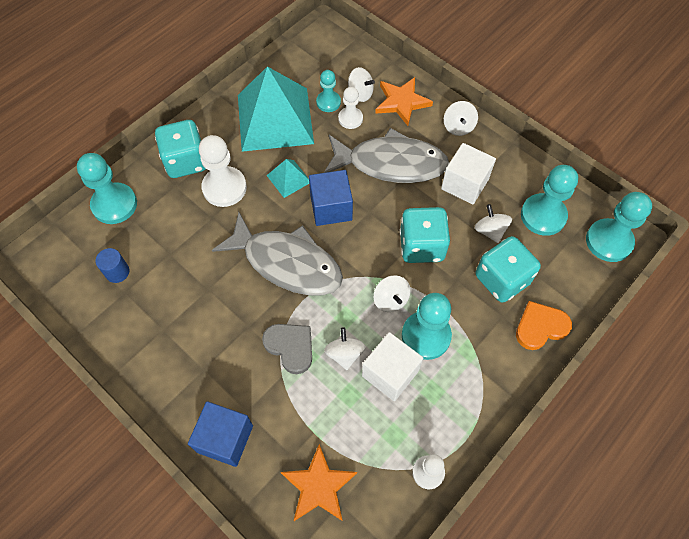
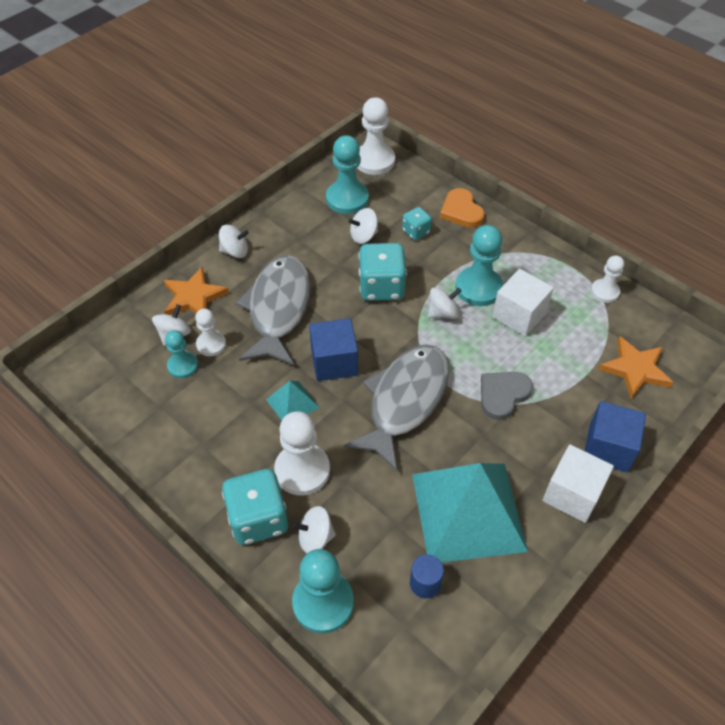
camera: 90 degrees left, 10 degrees down
turquoise pyramid [238,66,314,152] -> turquoise pyramid moved to [412,463,528,562]
white spinning top [324,327,365,370] -> white spinning top moved to [292,506,336,553]
white cube [441,143,496,205] -> white cube moved to [543,445,614,523]
turquoise dice [476,236,541,303] -> turquoise dice [402,207,432,240], size x0.54
turquoise pawn [586,192,652,262] -> white pawn [357,97,395,175]

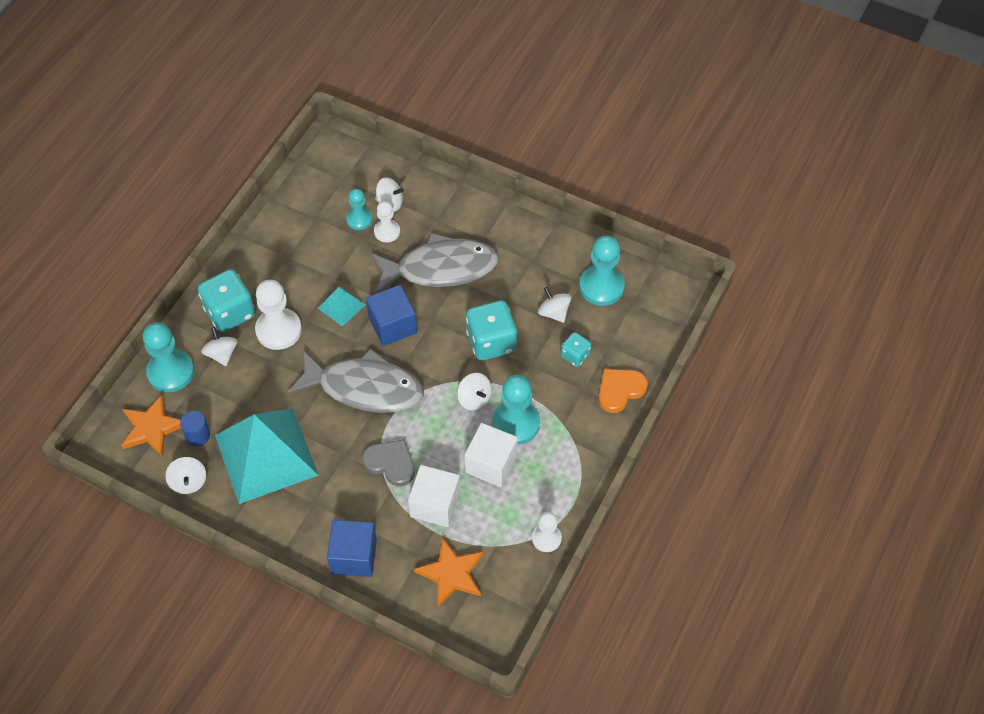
camera: 75 degrees right, 5 degrees up
orange star [164,267,229,315] -> orange star moved to [121,395,181,457]
white spinning top [219,225,249,258] -> white spinning top moved to [165,457,206,494]
white pawn [357,97,395,175] -> none
white cube [543,445,614,523] -> white cube moved to [408,465,460,527]

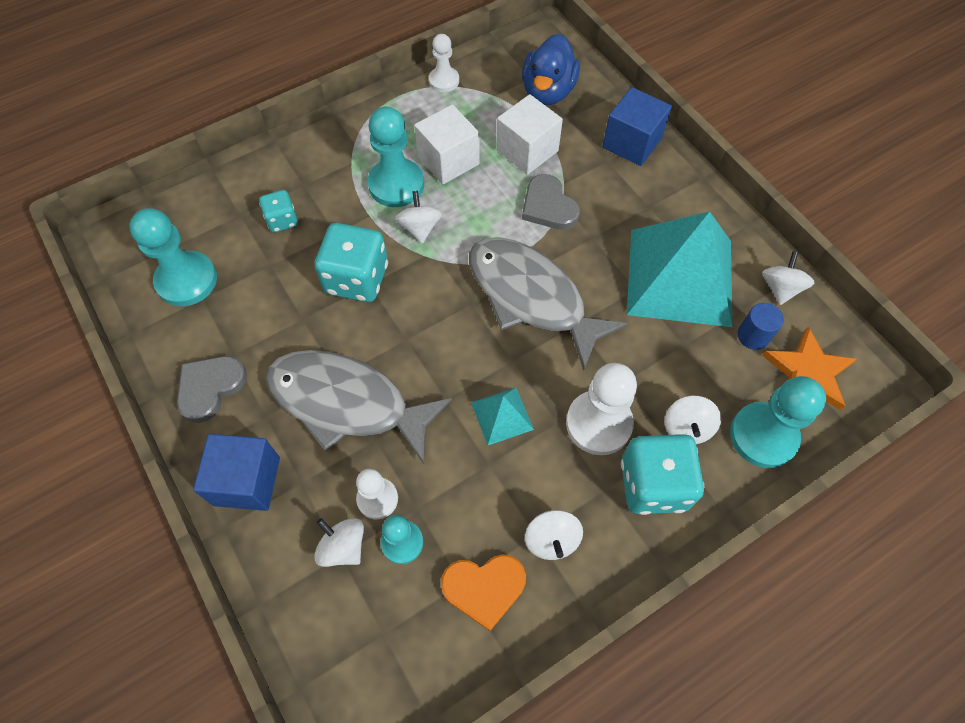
camera: 150 degrees left, 5 degrees up
blue cube [366,285,417,346] -> blue cube moved to [193,434,280,511]
orange star [414,537,483,606] -> blue duck [522,34,580,105]
white spinning top [538,287,571,323] -> white spinning top moved to [525,510,583,560]
orange heart [598,369,648,413] -> orange heart moved to [441,554,526,631]
none -> grey heart [177,356,247,423]

